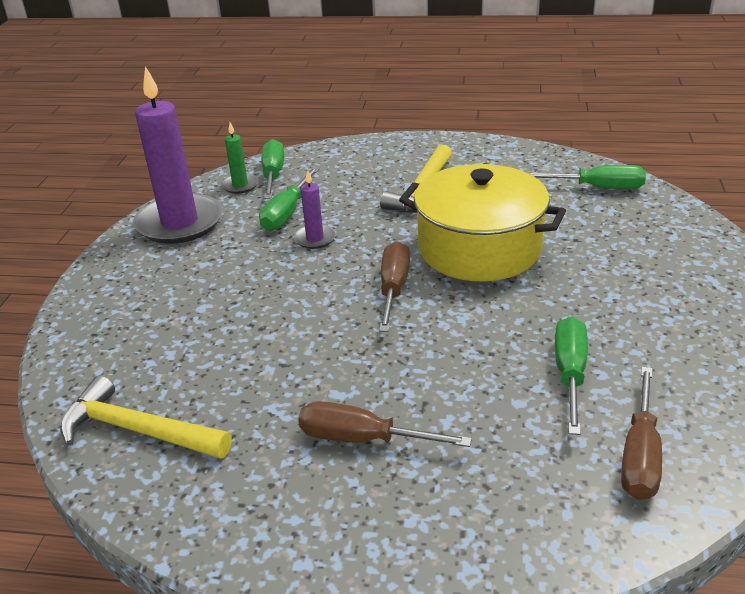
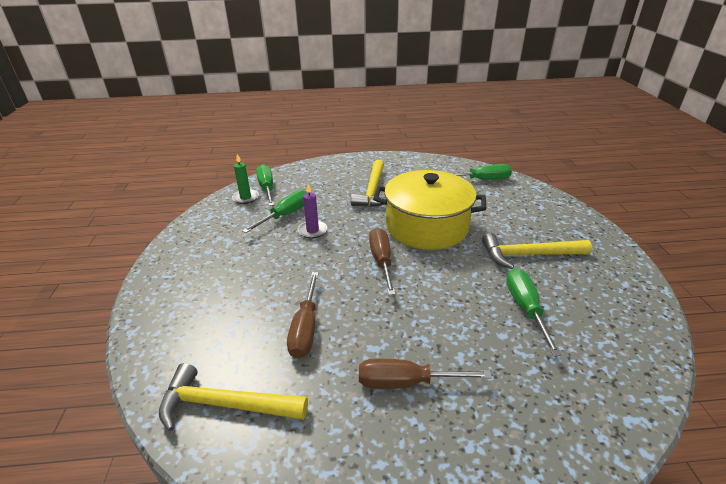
camera: 15 degrees left, 0 degrees up
purple candle [133,66,223,244] -> none
green screwdriver [259,167,320,231] -> green screwdriver turned 150 degrees counterclockwise [242,190,307,233]
brown screwdriver [621,367,662,500] -> brown screwdriver moved to [287,272,319,359]
none -> yellow hammer [482,233,592,269]

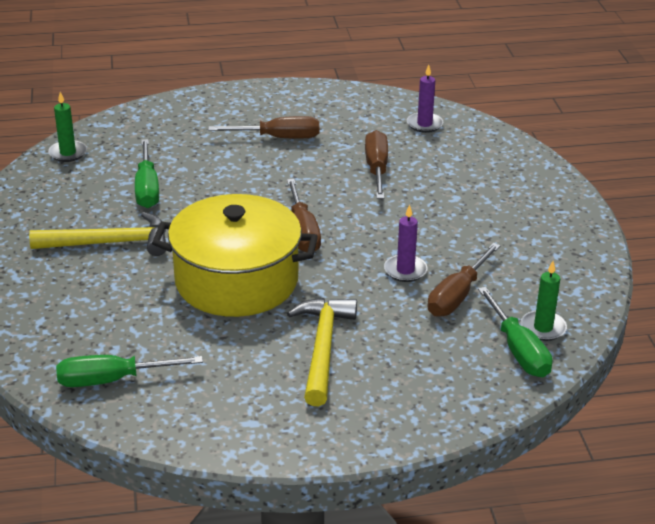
camera: 175 degrees right, 0 degrees up
yellow hammer [159,363,308,431] -> purple candle [407,65,443,133]
green screwdriver [242,190,307,233] -> brown screwdriver [427,243,501,317]
none -> green candle [48,92,87,162]

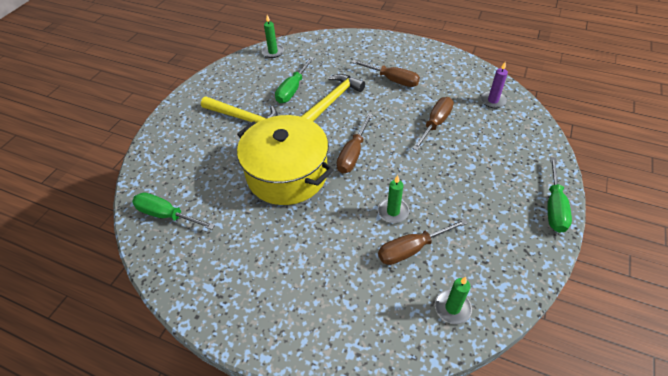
camera: 35 degrees right, 15 degrees up
yellow hammer [287,298,357,406] -> yellow hammer moved to [301,74,365,121]
purple candle [384,204,428,282] -> green candle [378,175,409,223]
green screwdriver [478,287,553,377] -> green screwdriver moved to [548,157,572,233]

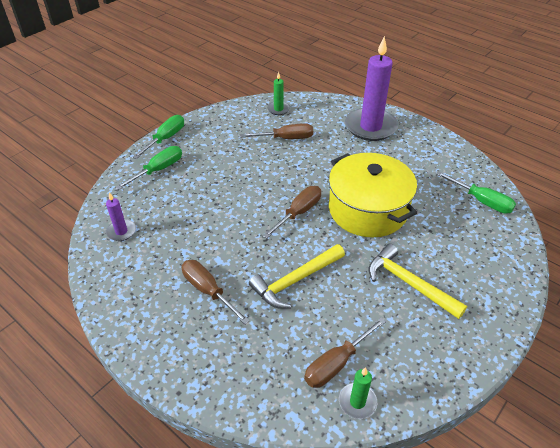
camera: 165 degrees left, 5 degrees down
green screwdriver [275,57,314,103] -> green screwdriver moved to [115,146,182,190]
green candle [378,175,409,223] -> none
brown screwdriver [412,97,454,151] -> brown screwdriver moved to [304,318,386,388]
none -> purple candle [345,36,398,141]

